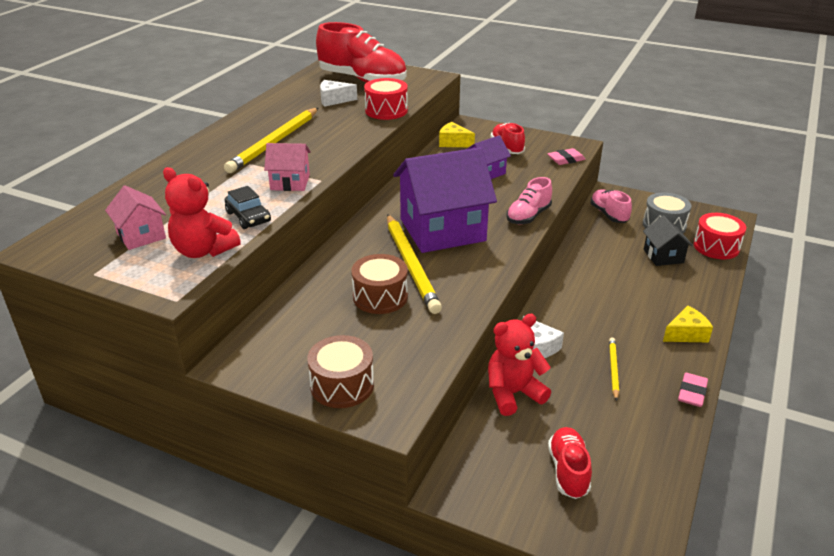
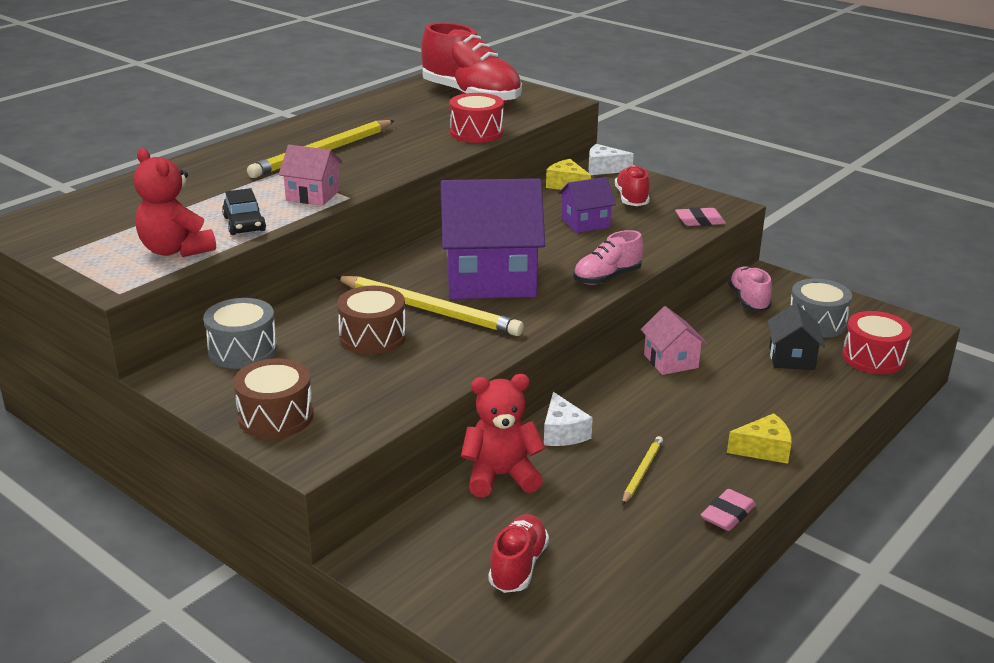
camera: 15 degrees right, 5 degrees down
pink house [105,185,166,250] -> pink house moved to [640,306,707,375]
white cheese [320,80,357,107] -> white cheese moved to [589,144,634,175]
yellow pencil [387,214,442,314] -> yellow pencil turned 60 degrees counterclockwise [336,276,524,336]
none -> grey drum [203,298,277,369]

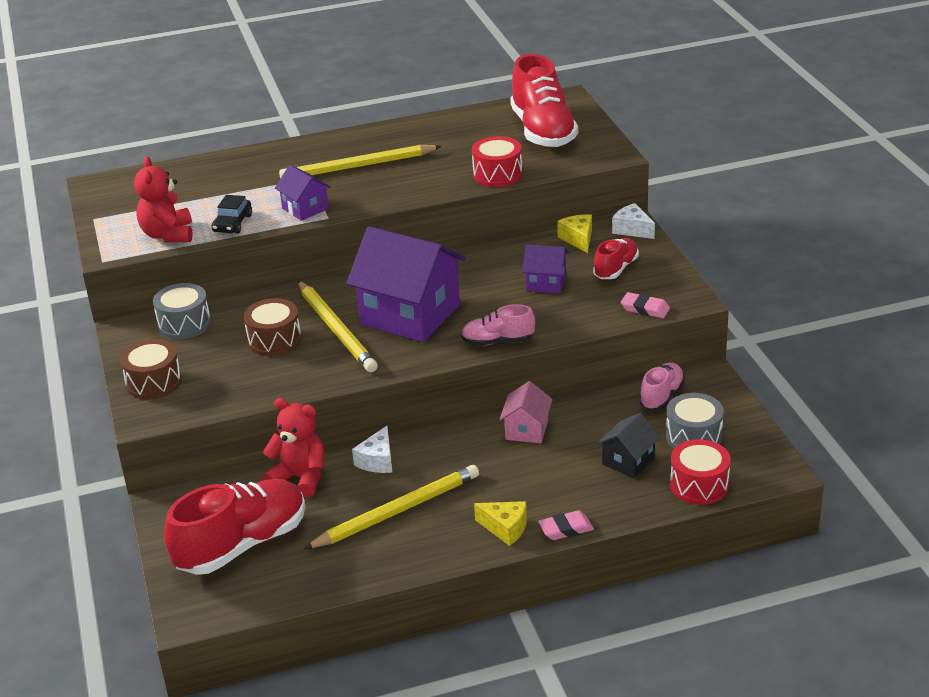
camera: 35 degrees right, 5 degrees up
pink house [279,145,343,206] -> purple house [275,165,331,221]
red shoe [488,514,549,593] -> red shoe [164,479,305,575], size x1.88
yellow pencil [622,436,663,505] -> yellow pencil [304,465,479,549], size x2.03
pink eraser [701,489,756,531] -> pink eraser moved to [538,511,594,540]

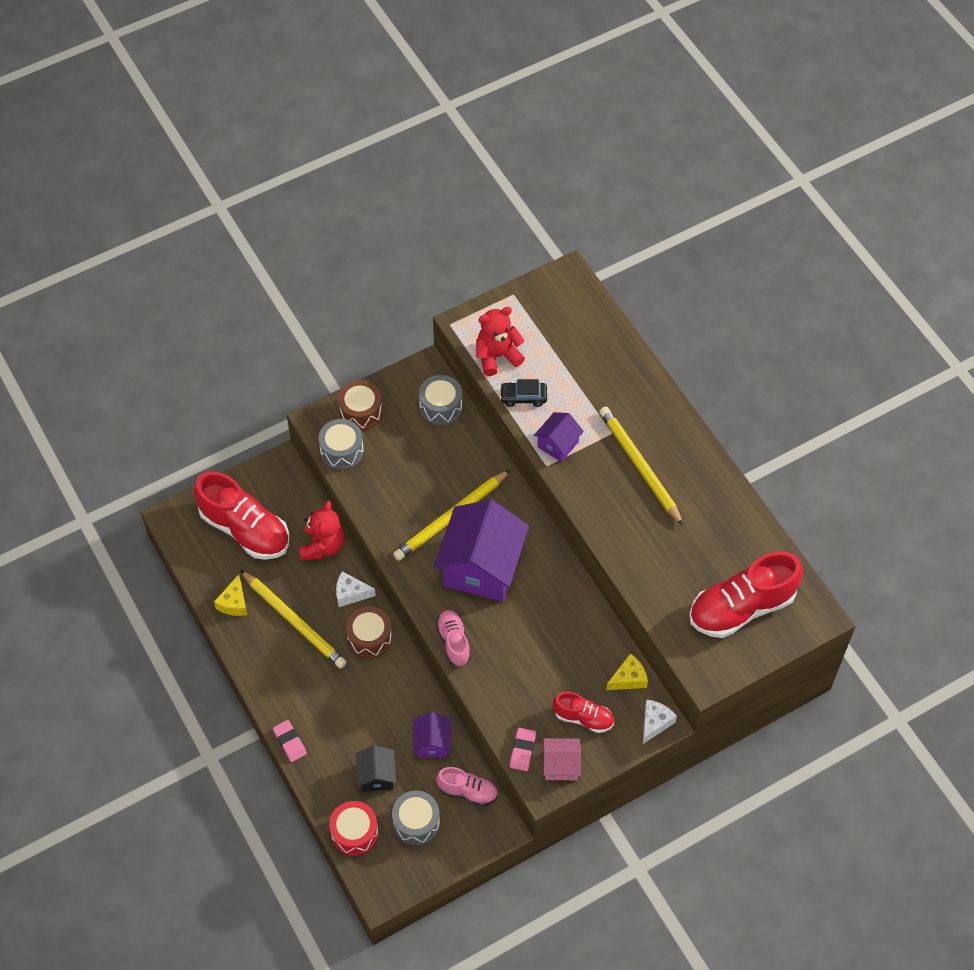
camera: 75 degrees right, 25 degrees up
brown drum [244,298,302,356] -> brown drum moved to [346,606,392,659]
red drum [472,136,522,187] -> none
yellow cheese [474,501,527,546] -> yellow cheese moved to [214,574,247,616]
pink house [499,381,553,444] -> pink house moved to [543,738,581,780]
purple house [522,245,569,294] -> purple house moved to [413,712,451,758]
black house [597,413,661,478] -> black house turned 60 degrees clockwise [356,745,396,792]
none -> grey drum [318,419,364,470]

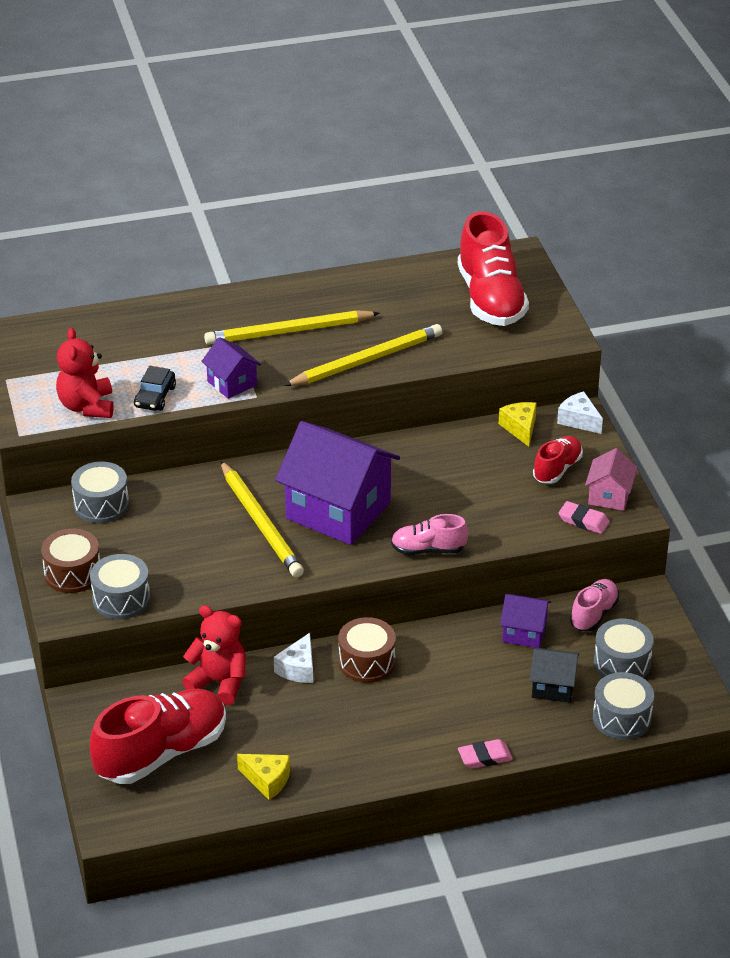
camera: 75 degrees left, 20 degrees down
yellow pencil [240,570,346,669] -> yellow pencil moved to [283,324,442,386]
red drum [329,801,378,856] -> grey drum [593,672,654,740]

